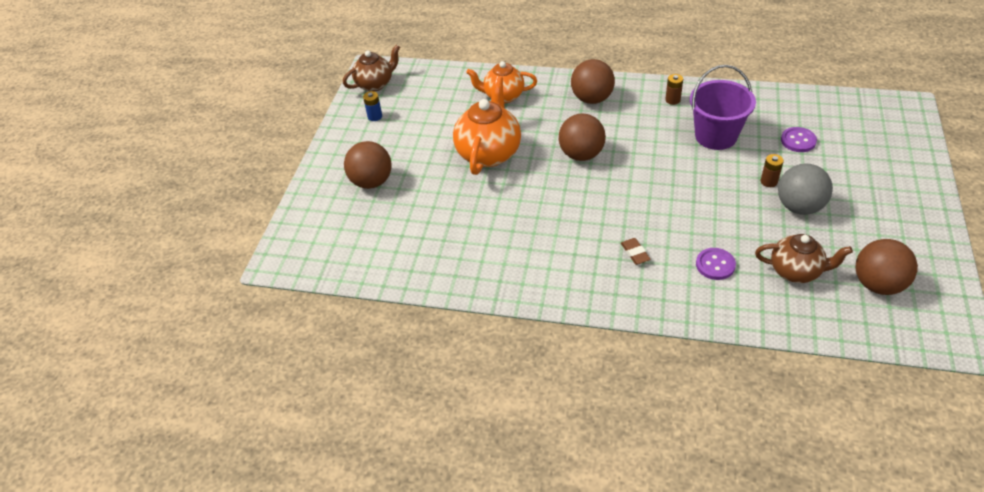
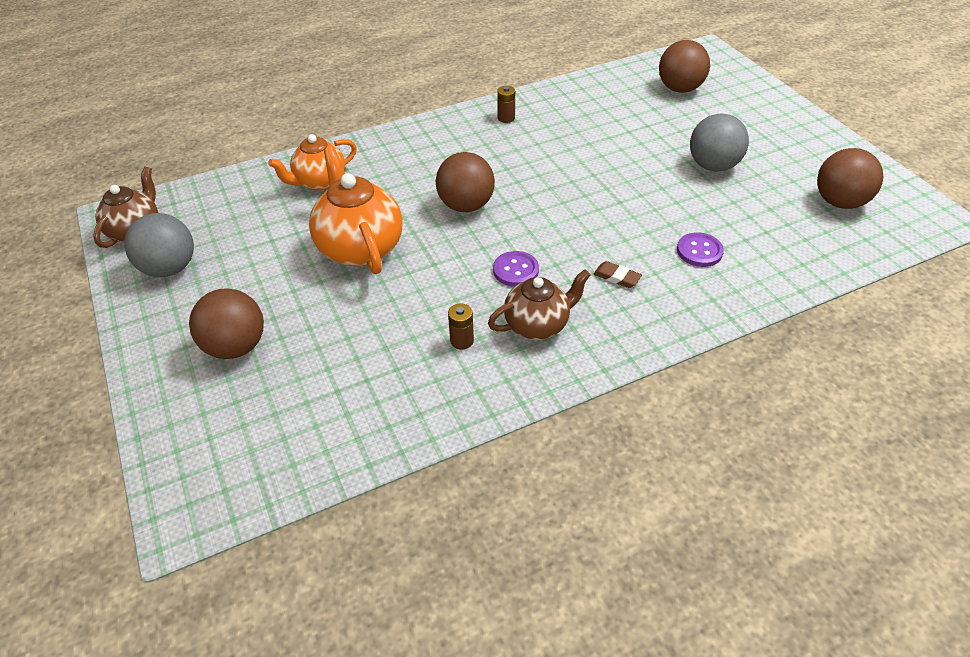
camera: 40 degrees left, 0 degrees up
blue battery [363,91,382,121] -> grey ball [124,213,194,277]
brown ball [571,59,615,104] -> brown ball moved to [659,40,710,93]
purple bucket [690,65,756,150] -> none
brown teapot [755,234,853,283] -> brown teapot moved to [488,269,591,340]
brown battery [761,154,784,187] -> brown battery moved to [448,304,474,349]
purple button [781,127,817,152] -> purple button moved to [493,251,539,287]

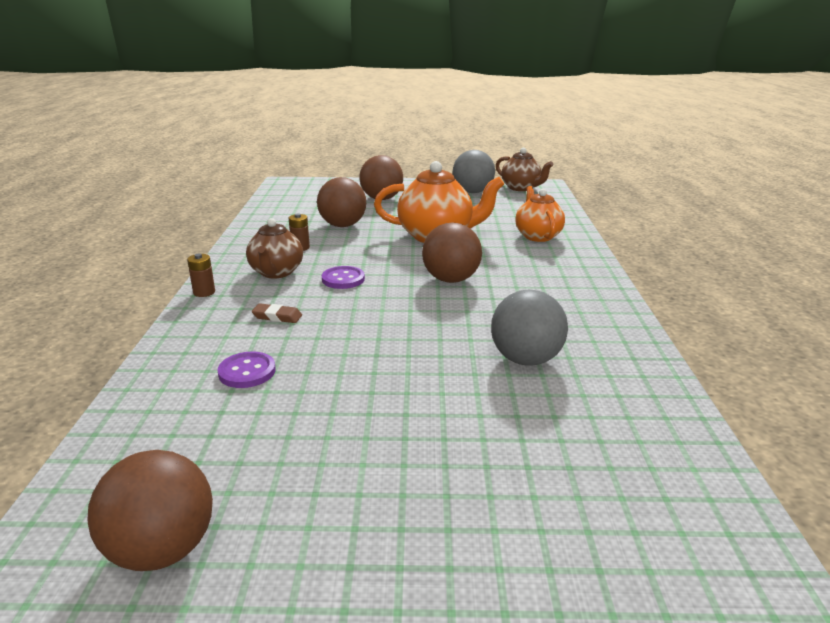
camera: 115 degrees right, 20 degrees down
brown battery [497,86,515,123] -> brown battery moved to [187,253,215,297]
brown eraser [594,261,642,288] -> brown eraser turned 45 degrees clockwise [252,303,302,323]
brown ball [659,40,710,93] -> brown ball moved to [317,177,366,227]
grey ball [690,114,749,172] -> grey ball moved to [491,290,568,366]

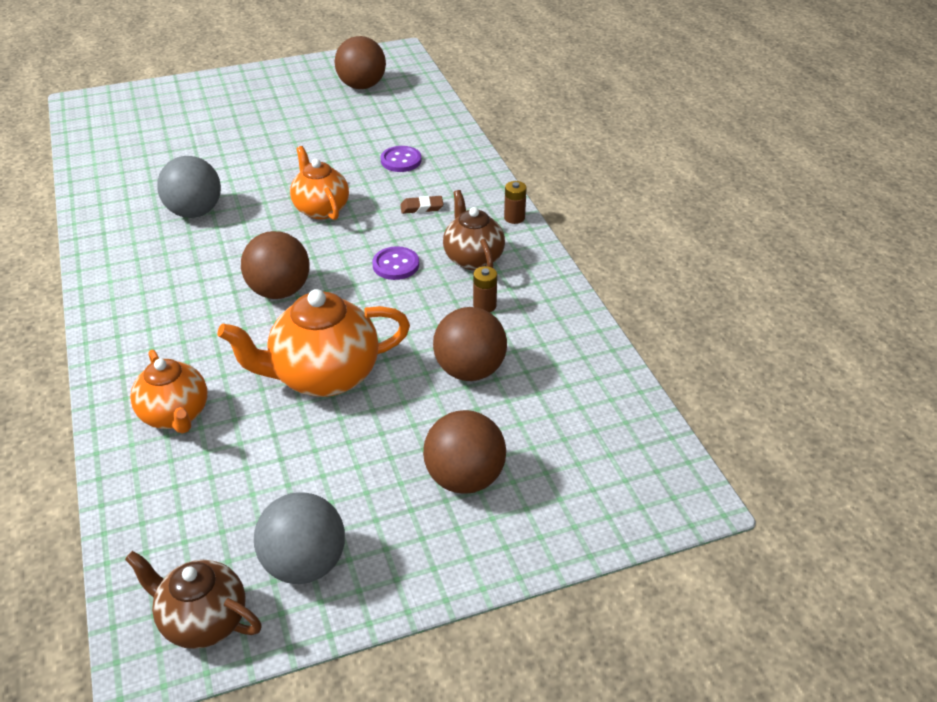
camera: 160 degrees right, 15 degrees up
none -> orange teapot [290,146,349,220]

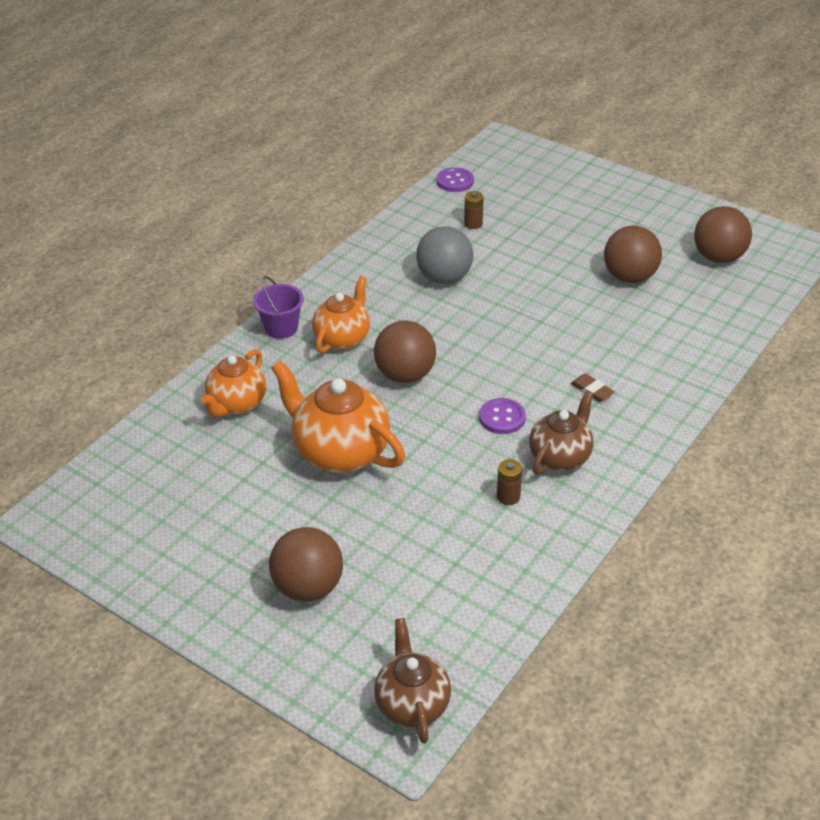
camera: 55 degrees right, 0 degrees up
brown teapot [125,551,262,649] -> brown teapot moved to [374,618,451,743]
grey ball [254,492,345,584] -> none
orange teapot [290,146,349,220] -> orange teapot moved to [312,276,370,353]
purple button [381,146,421,172] -> purple button moved to [437,168,474,192]
brown ball [433,307,507,381] -> brown ball moved to [604,226,662,283]
brown battery [504,181,527,224] -> brown battery moved to [464,191,484,229]
none -> purple bucket [253,276,304,339]

